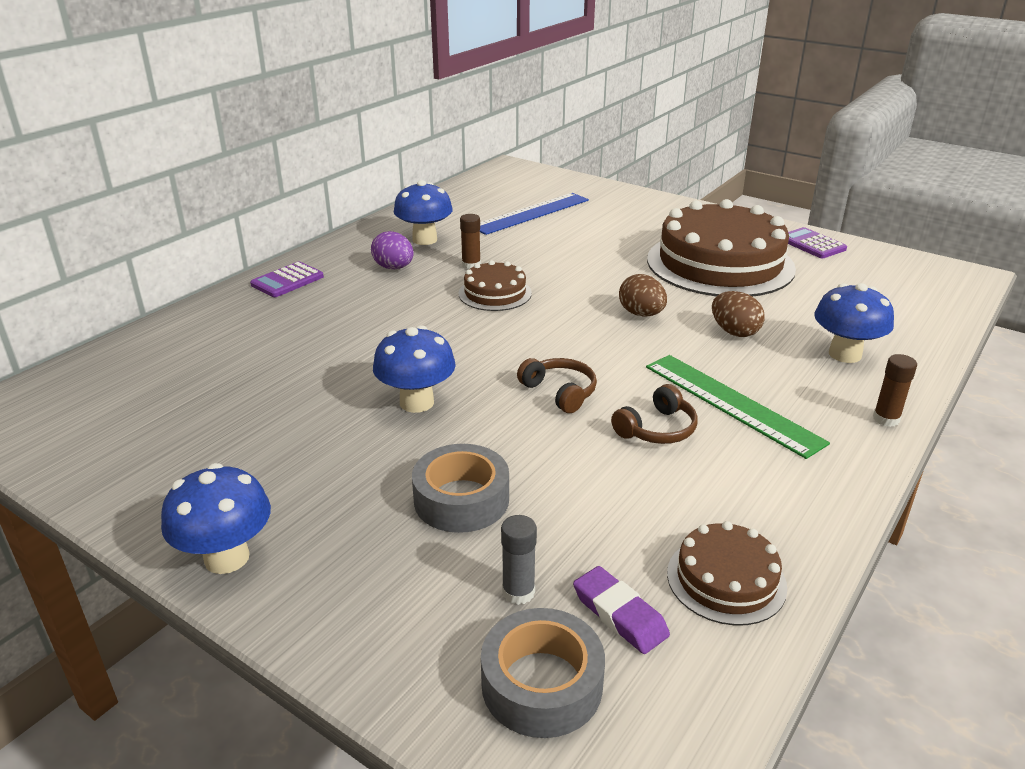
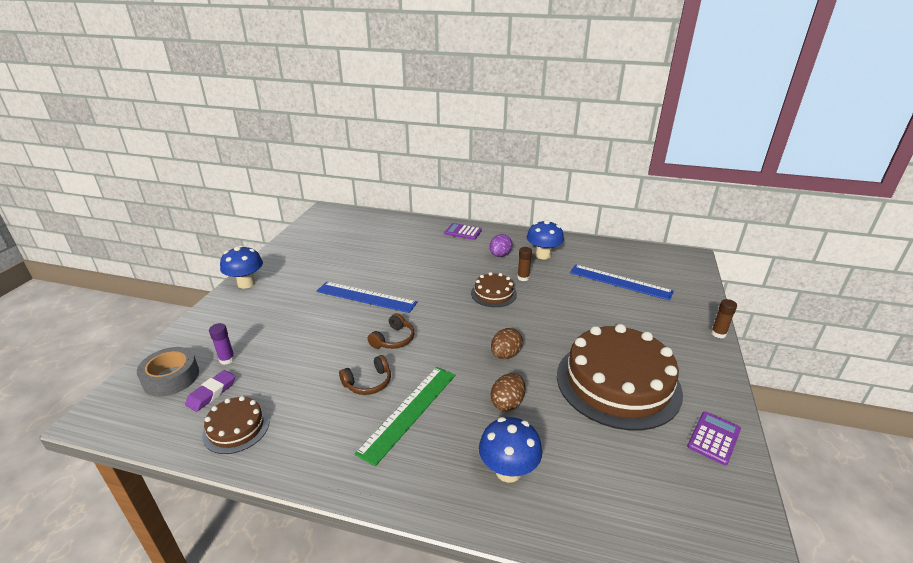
camera: 70 degrees right, 0 degrees up
blue mushroom [373,325,456,413] -> blue ruler [316,282,417,313]
grey tape [412,444,509,533] -> none
grey glue stick [501,515,537,605] -> purple glue stick [209,323,235,365]
brown headphones [611,384,698,444] -> brown headphones turned 60 degrees counterclockwise [339,355,391,395]
brown glue stick [873,354,917,427] -> brown glue stick moved to [711,299,737,338]

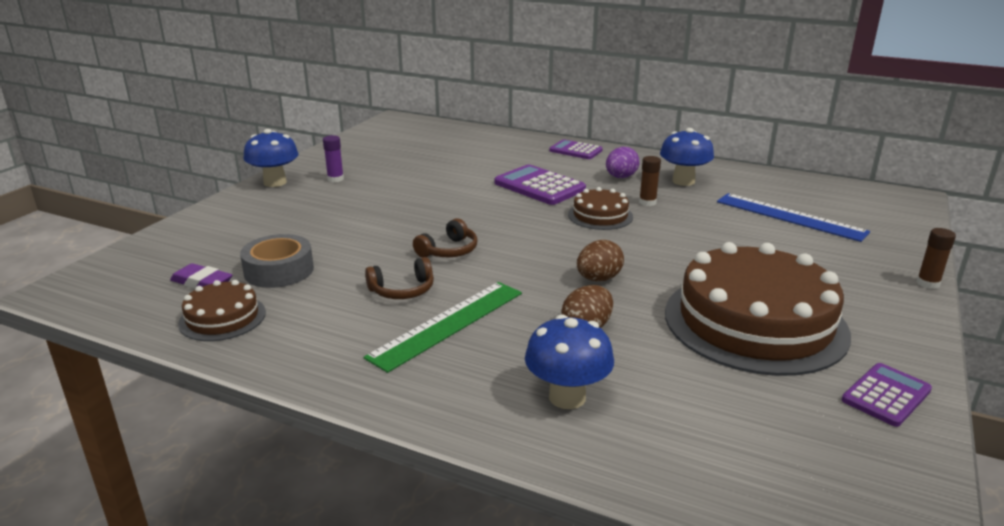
camera: 10 degrees right, 5 degrees down
grey tape [137,347,199,397] -> grey tape moved to [240,234,314,288]
purple eraser [185,370,235,412] -> purple eraser turned 75 degrees clockwise [170,263,232,289]
purple glue stick [209,323,235,365] -> purple glue stick moved to [323,135,344,182]
blue ruler [316,282,417,313] -> none
none -> purple calculator [495,164,586,205]

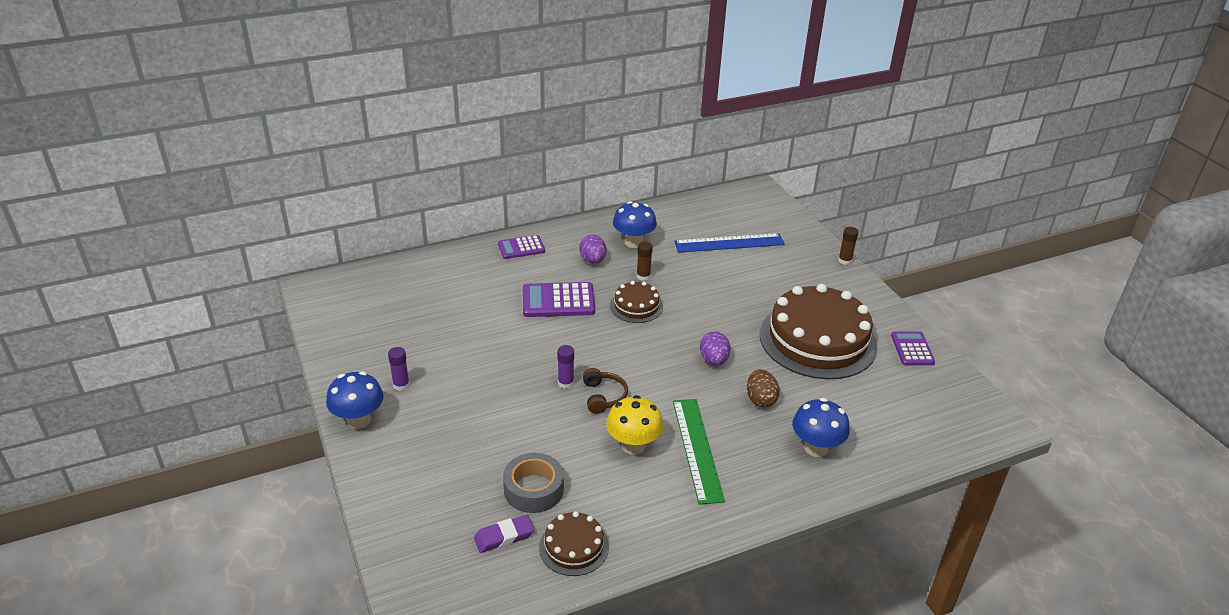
camera: 50 degrees left, 10 degrees up
brown headphones [365,257,434,299] -> yellow mushroom [606,395,663,455]
brown egg [577,240,624,281] -> purple egg [700,331,731,366]
none -> purple glue stick [557,345,574,389]

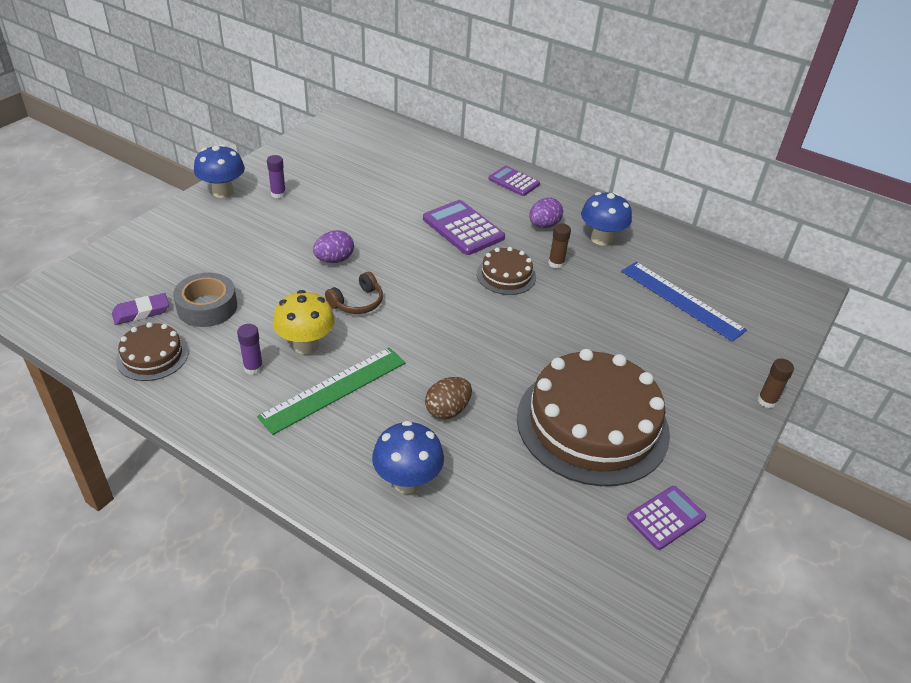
camera: 55 degrees right, 5 degrees up
purple eraser [474,515,534,553] -> purple eraser turned 60 degrees counterclockwise [112,293,169,325]
purple glue stick [557,345,574,389] -> purple glue stick moved to [237,324,263,375]
purple egg [700,331,731,366] -> purple egg moved to [313,230,354,263]

